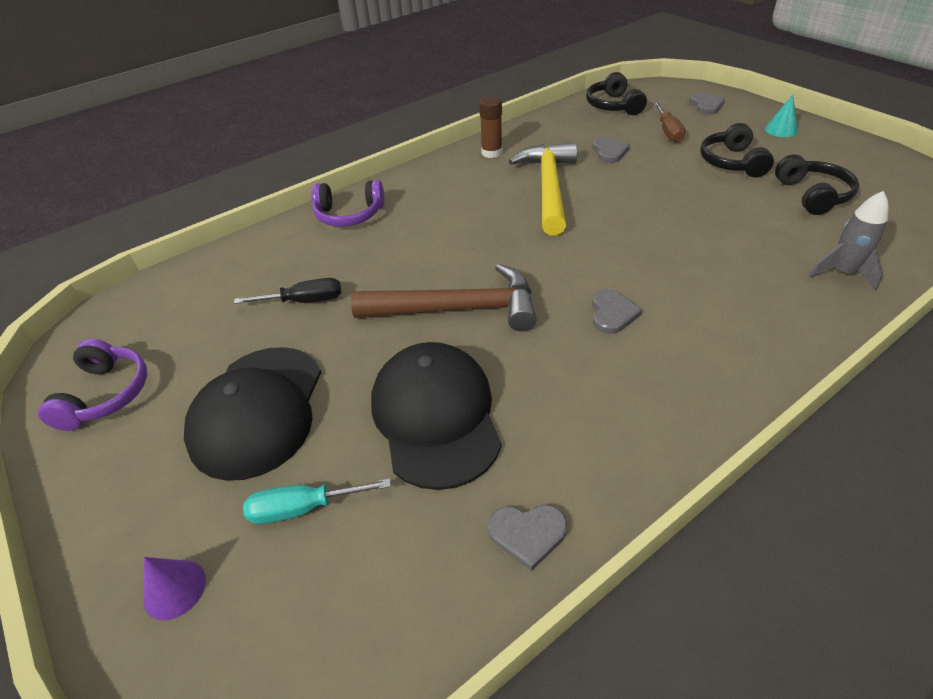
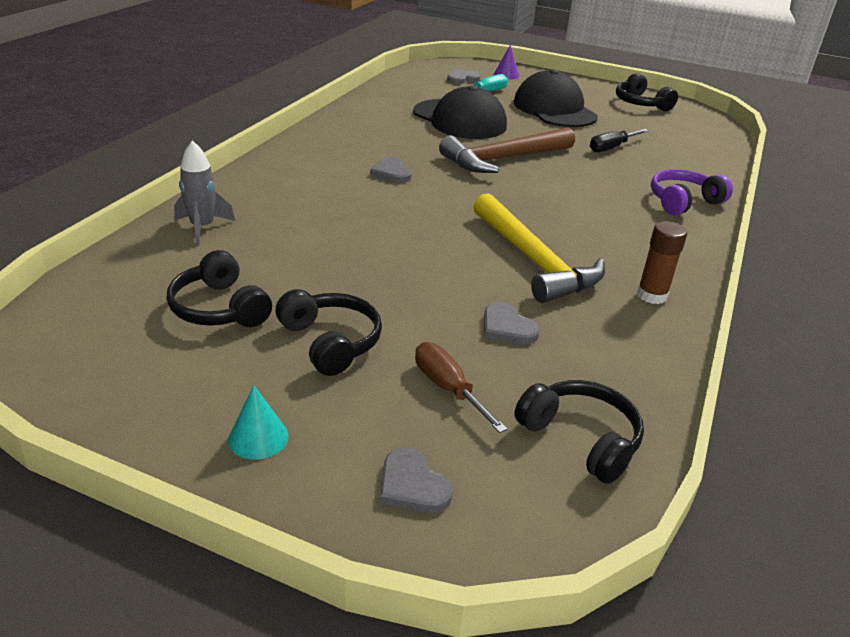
camera: 145 degrees right, 10 degrees down
purple headphones [38,339,147,431] -> black headphones [616,73,678,111]
grey heart [488,504,568,571] -> grey heart moved to [447,69,480,84]

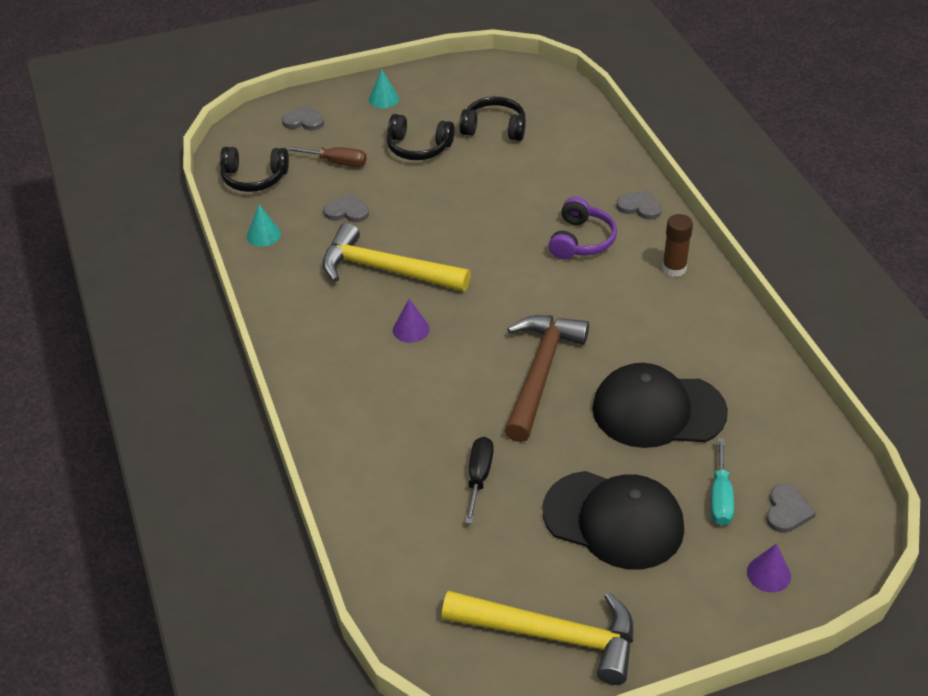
camera: 140 degrees right, 10 degrees up
grey rocket [174,140,235,245] -> none
grey heart [370,157,412,183] -> grey heart moved to [616,190,662,220]
black headphones [616,73,678,111] -> yellow hammer [442,591,633,685]
brown glue stick [637,221,687,304] -> brown glue stick moved to [662,214,693,277]
purple headphones [651,169,733,215] -> purple headphones moved to [548,197,617,260]
none -> turquoise cone [247,205,281,246]
none -> purple cone [393,298,430,343]

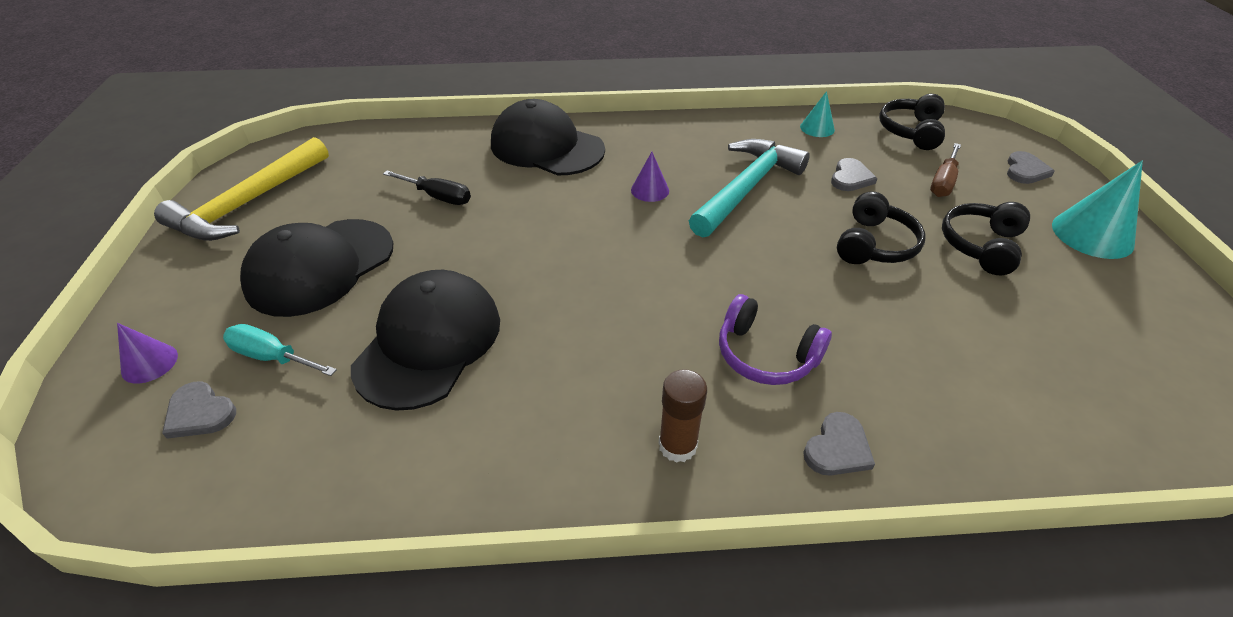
camera: 105 degrees right, 0 degrees up
yellow hammer [322,223,471,292] -> turquoise hammer [689,139,810,237]
turquoise cone [369,69,399,108] -> turquoise cone [1052,161,1143,259], size x1.78
black headphones [459,97,526,141] -> black headphones moved to [837,191,926,264]
brown hammer [504,315,589,442] -> none
none -> black cap [491,99,605,176]

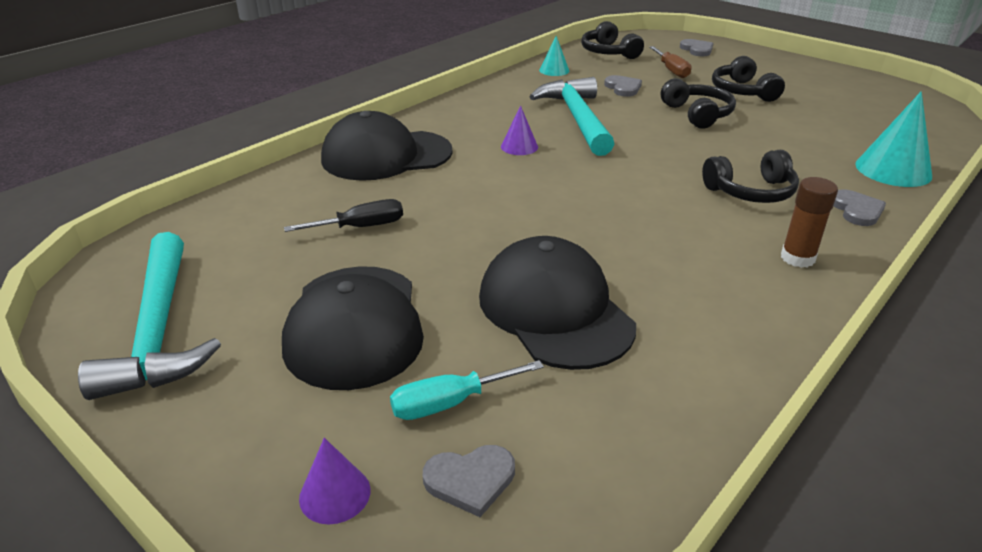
camera: 45 degrees left, 10 degrees down
yellow hammer [154,137,329,241] -> turquoise hammer [78,232,221,400]
purple headphones [719,294,832,385] -> black headphones [702,150,799,203]
turquoise cone [1052,161,1143,259] -> turquoise cone moved to [855,91,932,187]

